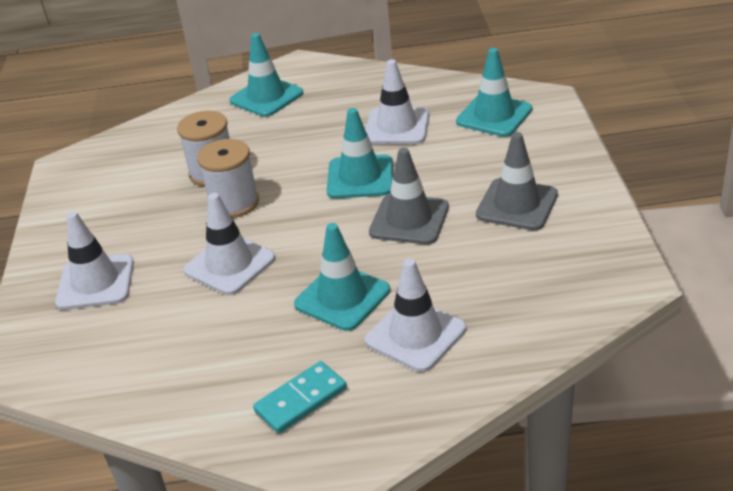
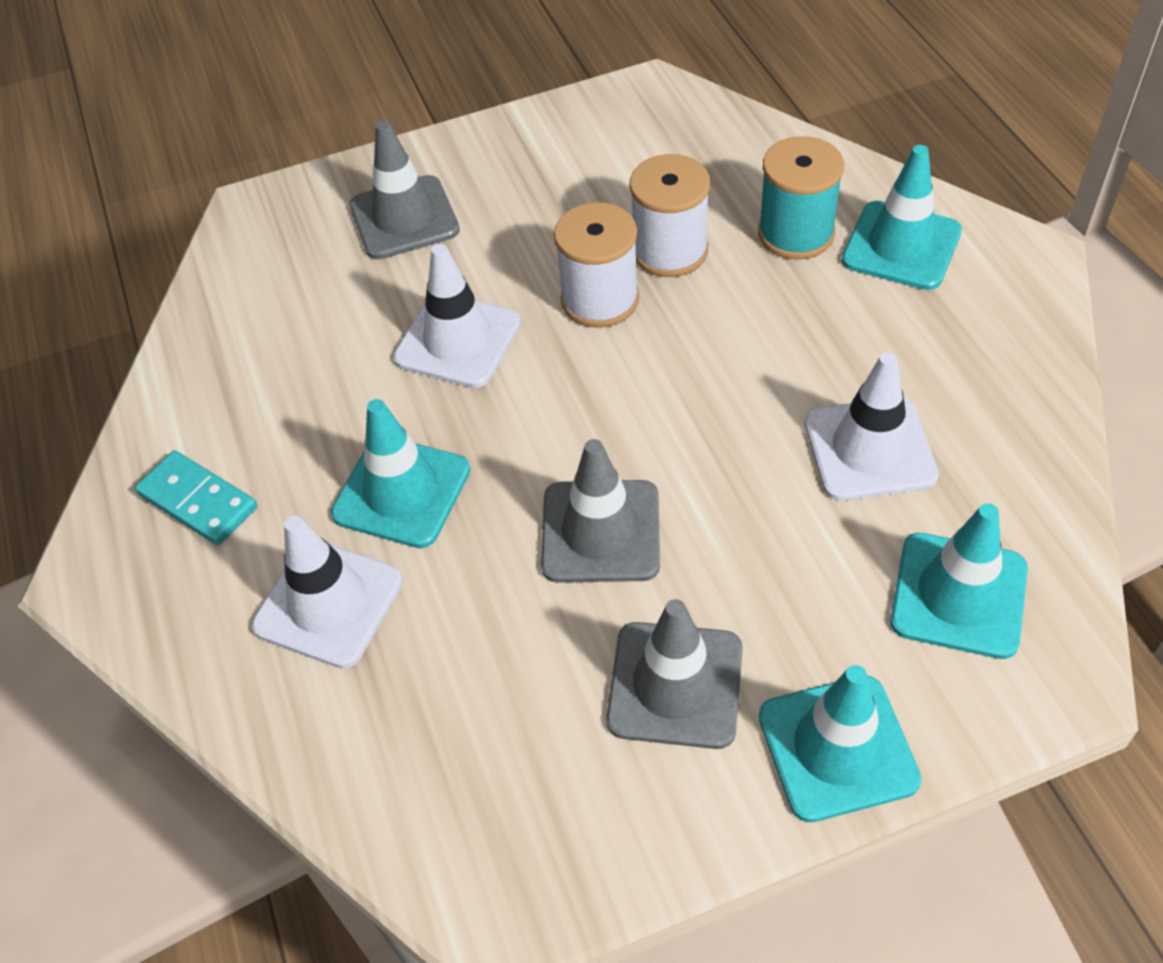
camera: 75 degrees right, 15 degrees up
white traffic cone [55,211,134,310] -> grey traffic cone [349,120,460,260]
turquoise traffic cone [327,108,393,199] -> turquoise traffic cone moved to [759,665,921,822]
none -> turquoise spool [758,136,844,260]

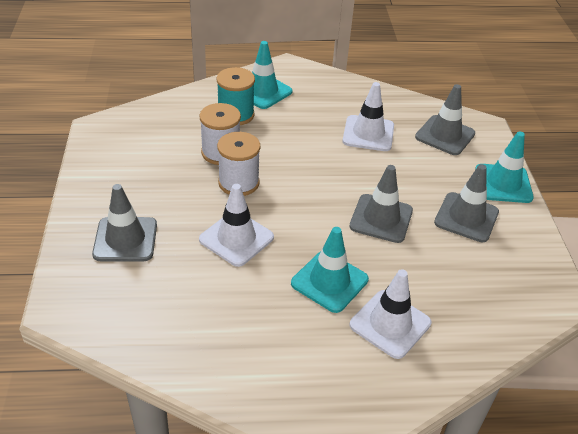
camera: 80 degrees left, 10 degrees down
turquoise domino [135,450,257,545] -> none
turquoise traffic cone [890,503,1028,659] -> grey traffic cone [415,84,475,155]

